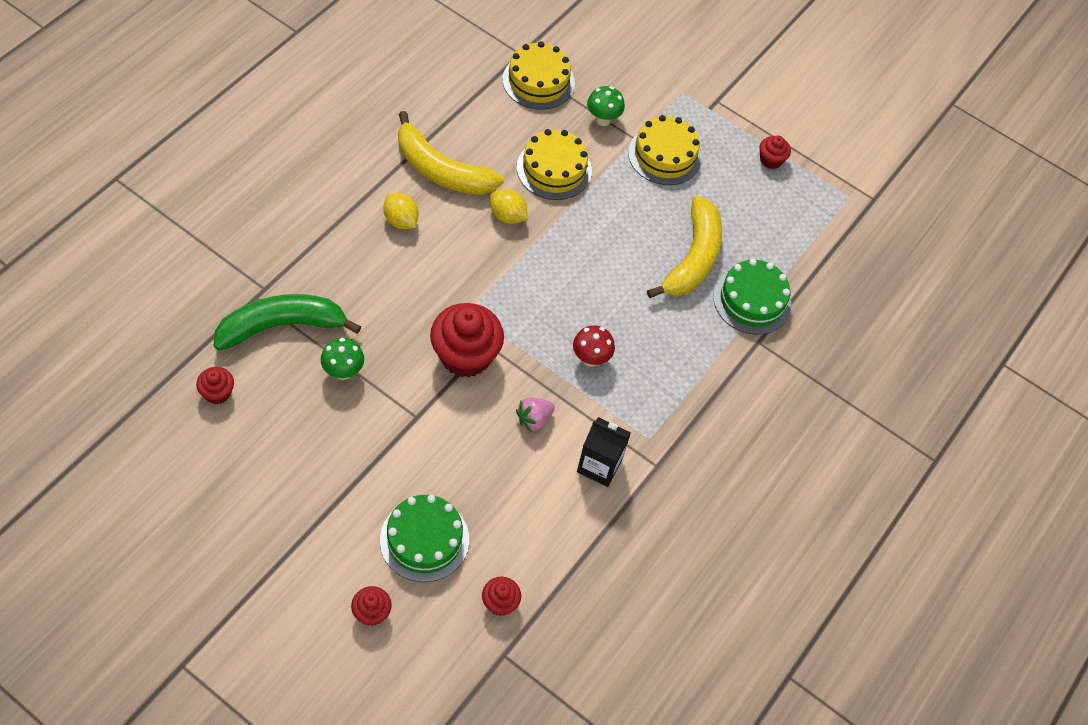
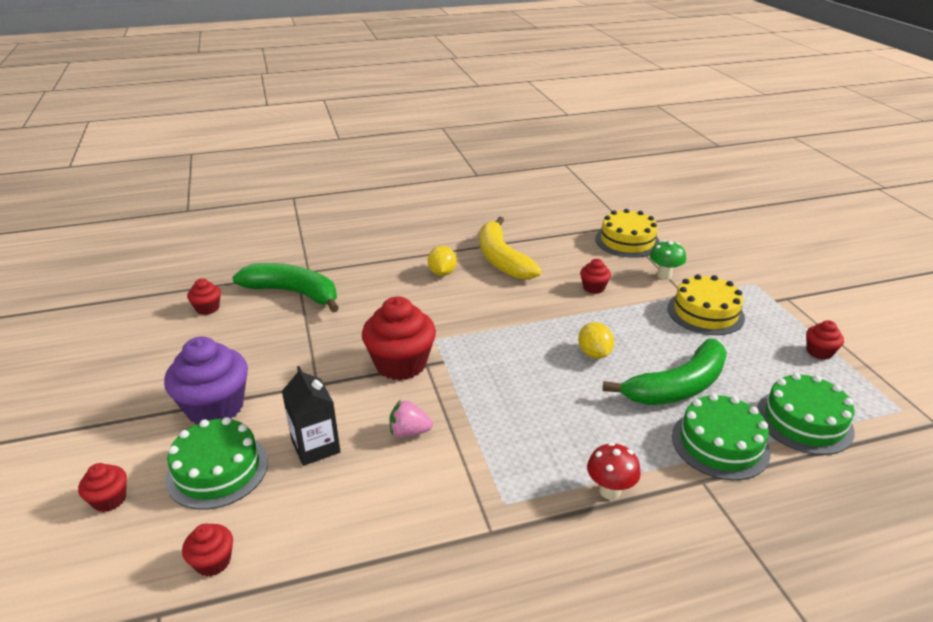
camera: 45 degrees right, 25 degrees down
green mushroom [321,338,364,380] -> none
yellow lemon [490,189,528,224] -> yellow lemon moved to [578,322,614,359]
yellow cake [517,129,592,200] -> red cupcake [580,259,611,294]
red mushroom [573,325,615,367] -> red mushroom moved to [587,442,641,500]
black carton [577,417,631,487] -> black carton moved to [282,366,341,466]
yellow banana [647,196,722,298] -> green banana [603,338,727,405]
none -> purple cupcake [164,337,248,424]
none -> green cake [757,373,855,455]

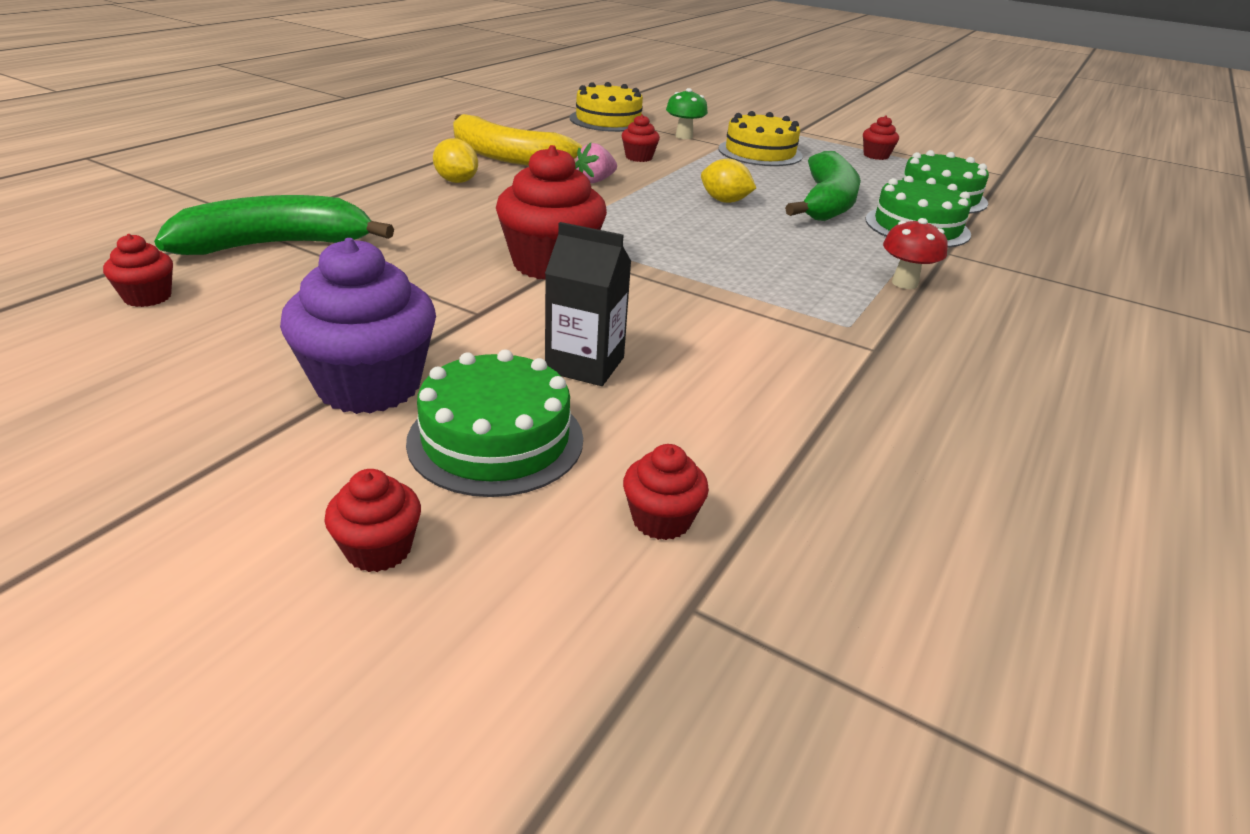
camera: 45 degrees left, 0 degrees up
pink strawberry [390,400,433,438] -> pink strawberry moved to [575,143,617,183]

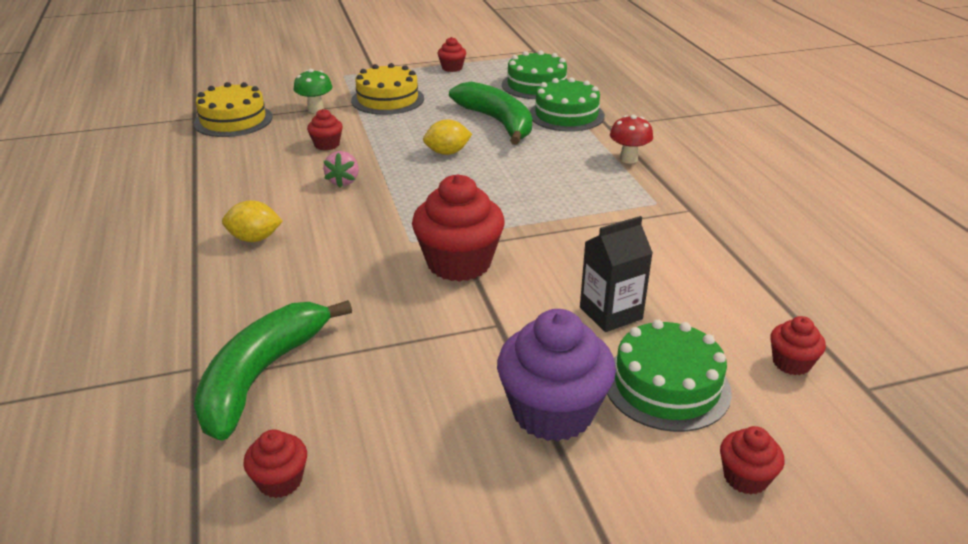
camera: 45 degrees left, 0 degrees up
yellow banana [453,114,582,166] -> none

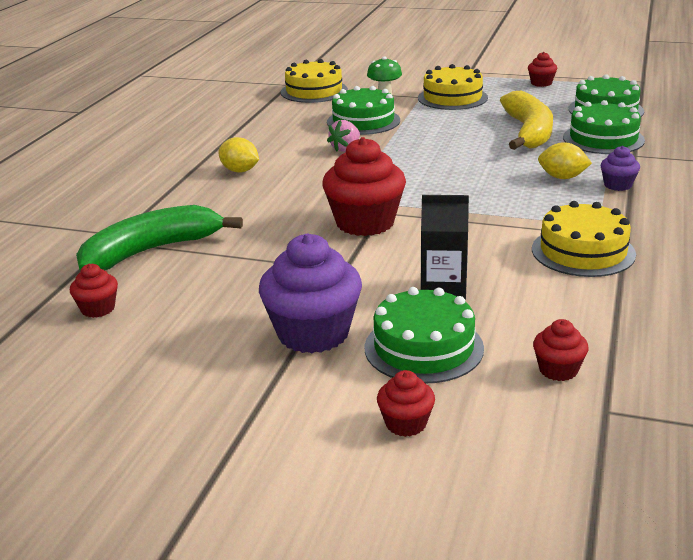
camera: 35 degrees right, 5 degrees down
red cupcake [307,109,343,150] -> green cake [327,86,400,135]
yellow lemon [423,119,472,155] -> yellow lemon moved to [538,142,592,179]
green banana [449,82,532,145] -> yellow banana [500,91,553,150]
red mushroom [610,115,653,164] -> purple cupcake [601,146,640,191]
none -> yellow cake [532,201,636,277]

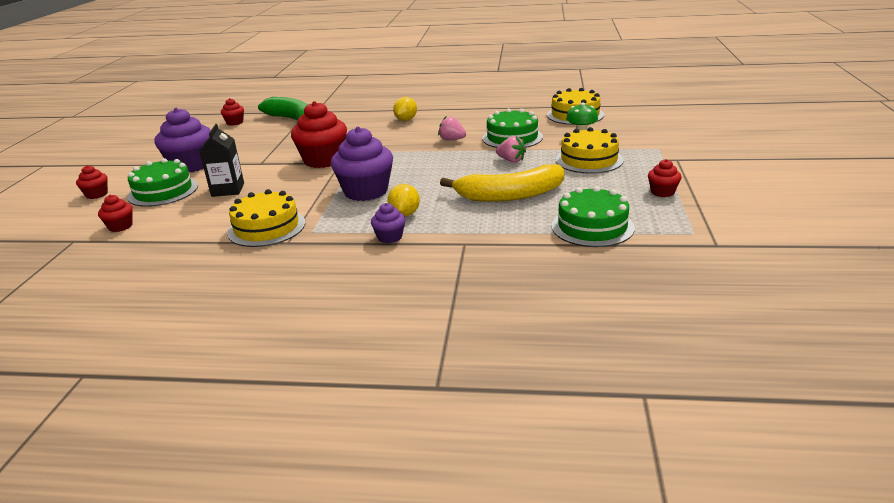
camera: 80 degrees right, 0 degrees up
green cake [563,100,645,154] -> none
none -> purple cupcake [331,127,393,201]
none -> pink strawberry [496,136,526,163]

